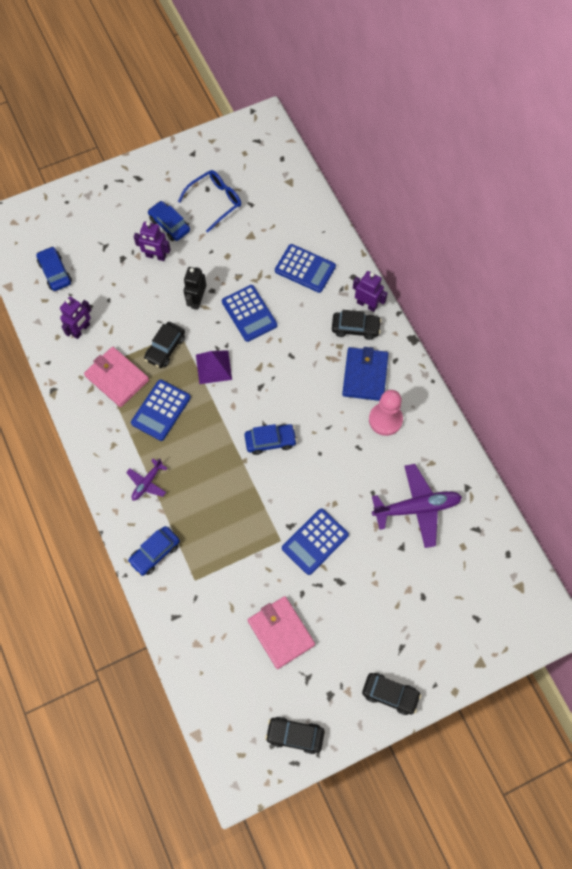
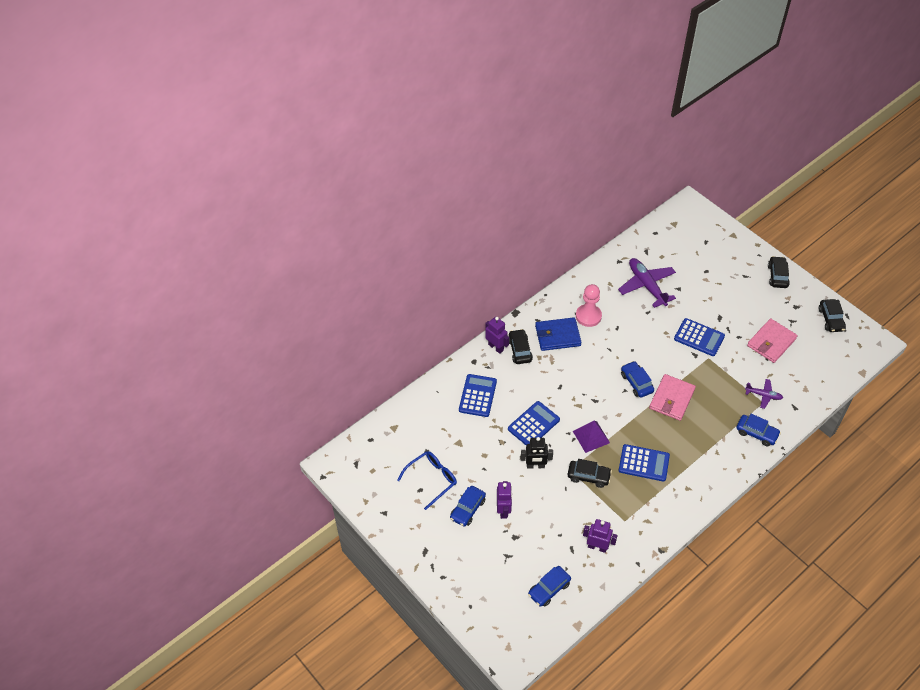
camera: 105 degrees left, 15 degrees down
pink wallet [84,347,149,407] -> pink wallet moved to [649,374,696,421]
purple plane [126,458,167,500] -> purple plane moved to [745,379,783,409]
blue glasses [178,170,241,233] -> blue glasses turned 105 degrees clockwise [397,451,457,510]
purple robot [353,271,388,312] -> purple robot turned 120 degrees clockwise [485,317,509,354]

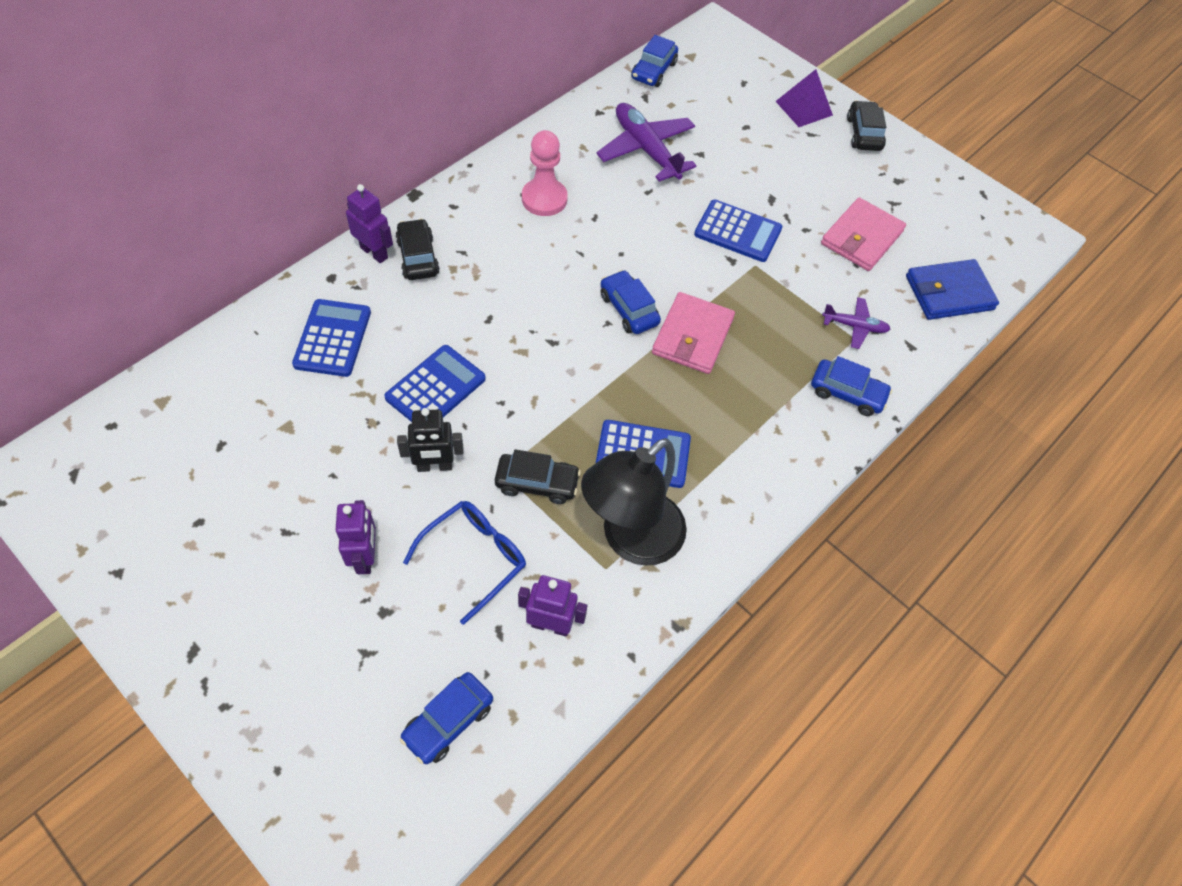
camera: 10 degrees left, 5 degrees up
blue glasses [397,451,457,510] -> blue glasses moved to [403,501,526,625]
blue car [450,486,486,527] -> blue car moved to [631,35,678,87]
blue wallet [535,317,582,351] -> blue wallet moved to [906,259,999,320]
purple pyramid [573,421,610,453] -> purple pyramid moved to [775,69,833,127]
black car [819,299,846,332] -> none
none -> black lamp [581,438,687,566]

